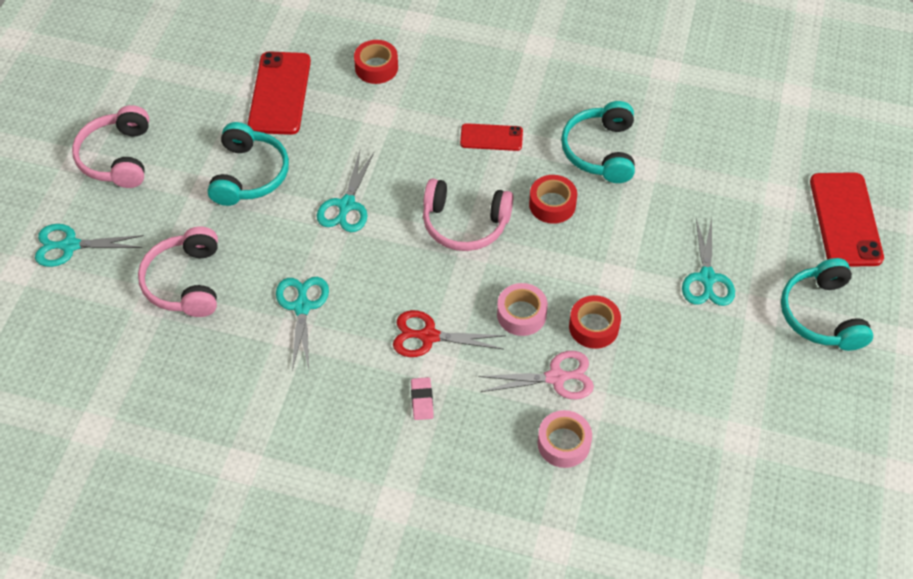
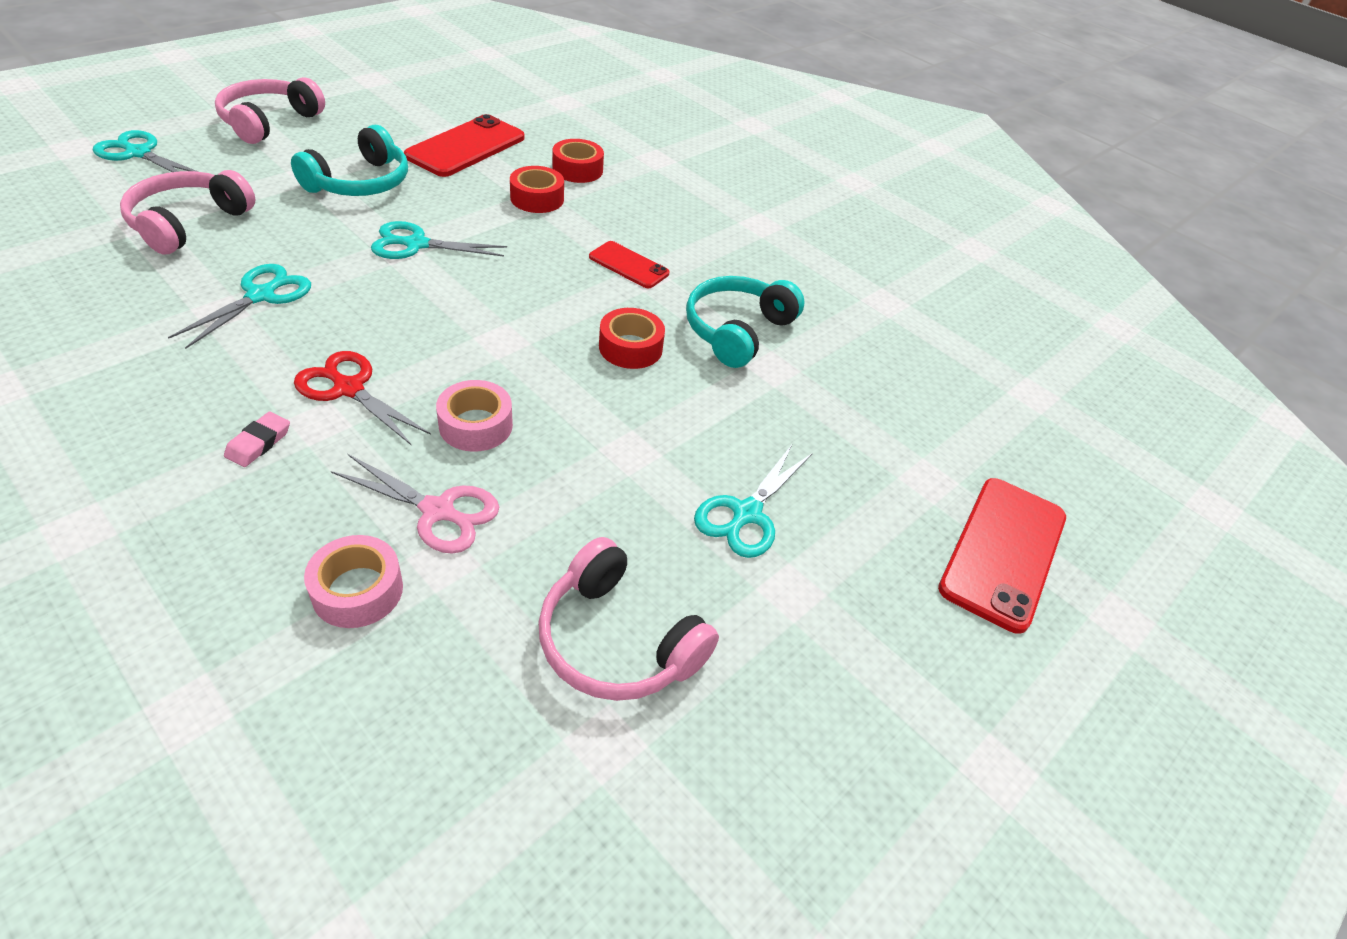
camera: 25 degrees right, 10 degrees down
turquoise scissors [317,151,374,232] -> turquoise scissors turned 45 degrees clockwise [371,221,507,259]
pink headphones [423,179,514,251] -> pink headphones moved to [538,537,719,701]
red tape [569,295,621,349] -> red tape moved to [510,166,564,213]
turquoise headphones [781,258,873,351] -> none

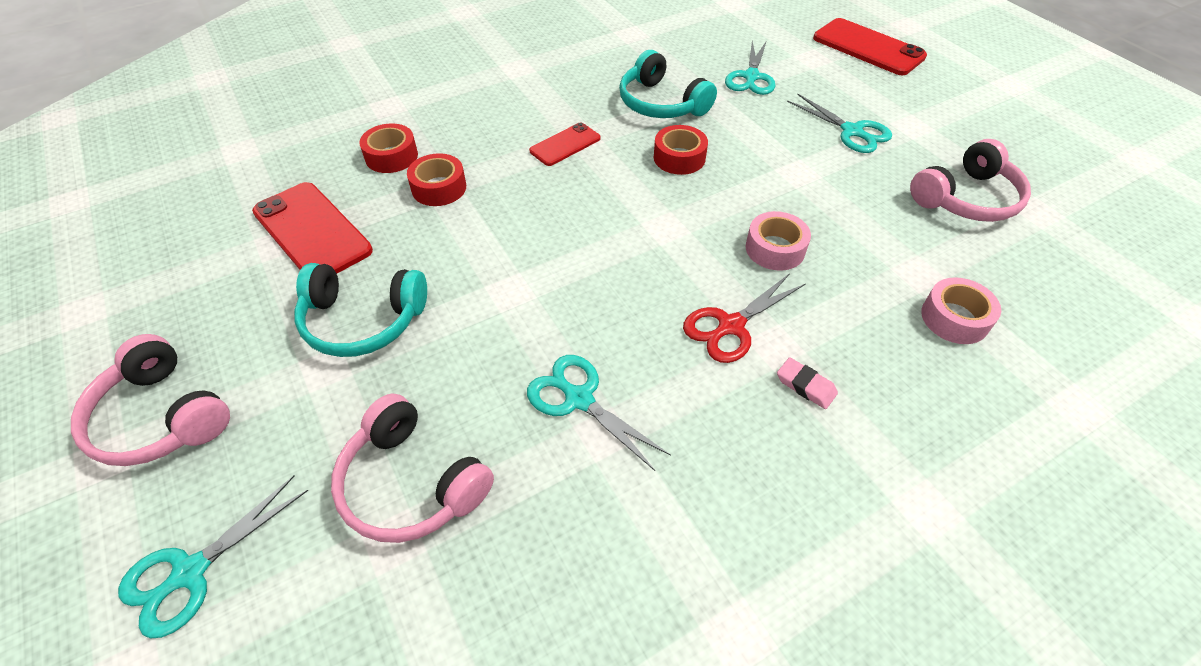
camera: 70 degrees left, 5 degrees up
turquoise headphones [291,125,408,196] -> turquoise headphones turned 135 degrees clockwise [294,263,427,357]
pink scissors [331,454,499,554] -> none
turquoise scissors [371,221,507,259] -> turquoise scissors moved to [725,41,776,95]

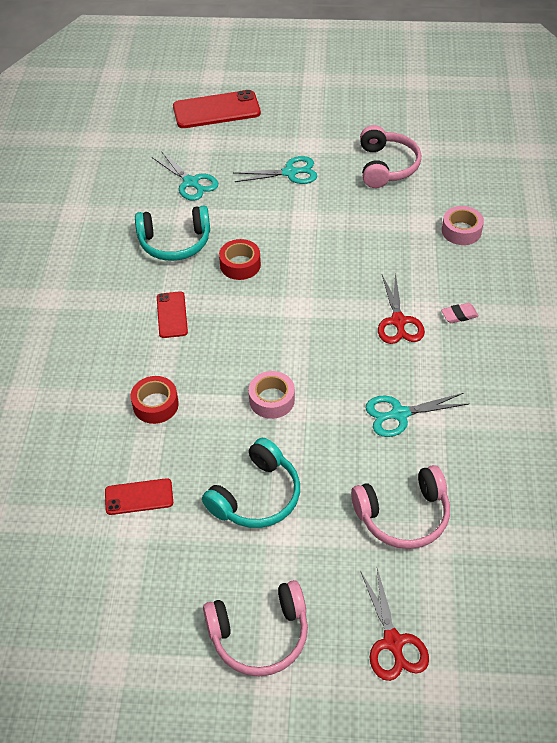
camera: 55 degrees left, 0 degrees up
turquoise scissors [118,475,308,639] -> red scissors [360,568,429,681]
red phone [252,182,373,273] -> red phone [105,478,173,515], size x0.57
red tape [359,123,418,173] -> none
pink tape [746,211,811,271] -> pink tape moved to [249,371,295,419]

